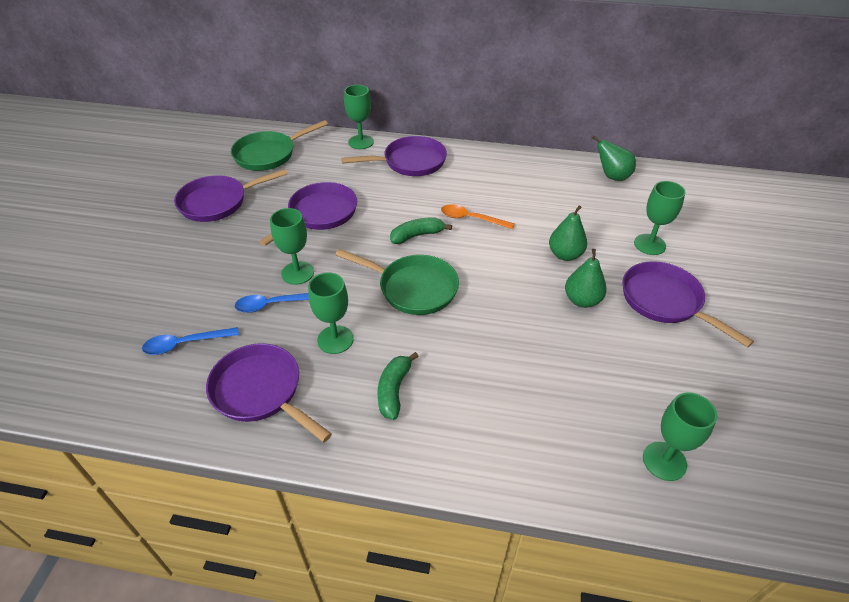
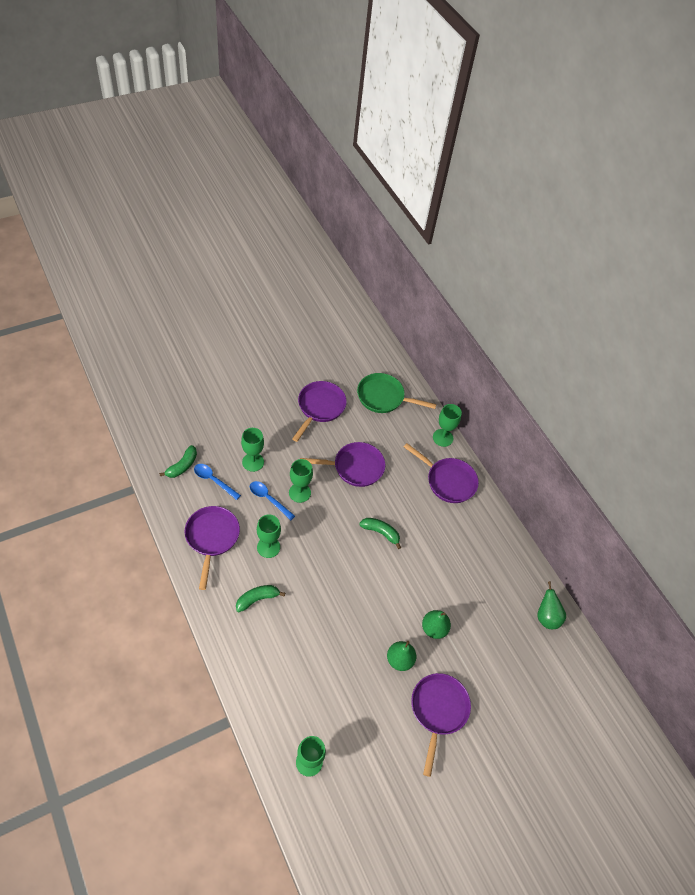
camera: 45 degrees right, 10 degrees up
purple pan [174,169,288,222] -> purple pan turned 90 degrees clockwise [292,381,347,442]
green pan [335,249,459,315] -> none
orange spoon [441,204,515,229] -> none
green goblet [634,181,686,255] -> green goblet moved to [241,428,264,472]
none -> green banana [159,445,197,478]

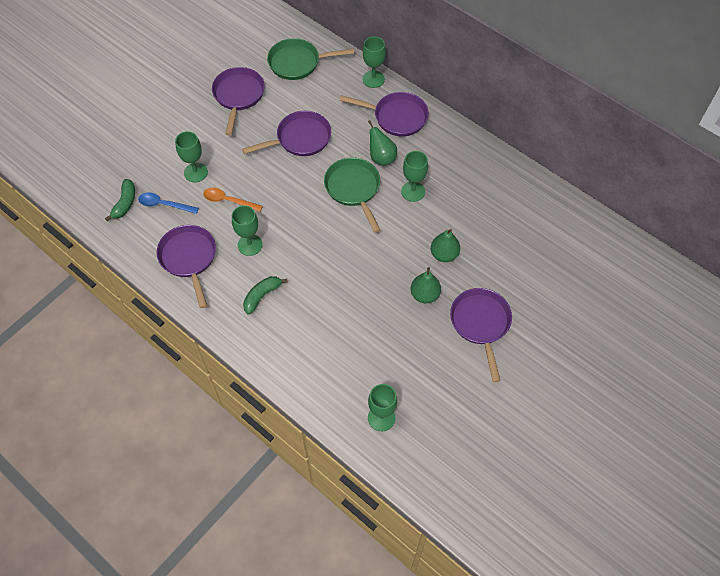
camera: 15 degrees left, 5 degrees up
blue spoon [250,481,295,520] -> orange spoon [203,188,263,212]
green goblet [289,459,313,503] -> green goblet moved to [401,151,428,202]
green banana [359,518,401,549] -> green pan [324,157,380,233]
green pear [537,581,566,629] -> green pear moved to [368,120,397,166]

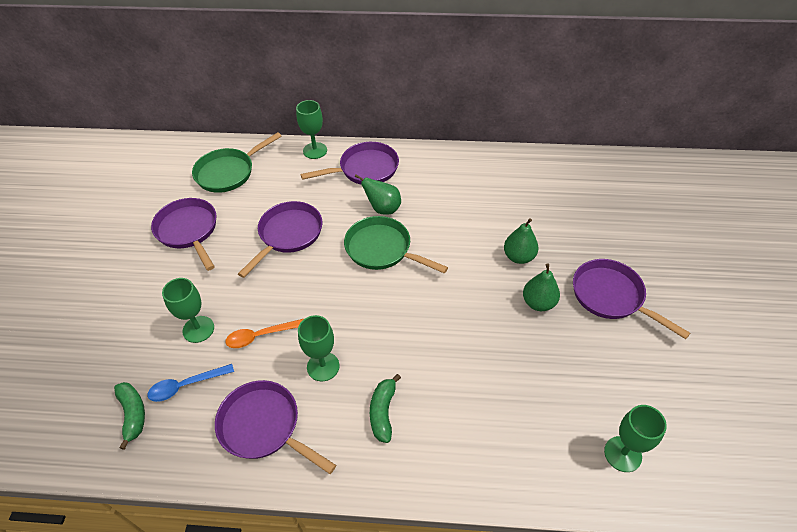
camera: 35 degrees left, 10 degrees down
green goblet [401,151,428,202] -> none

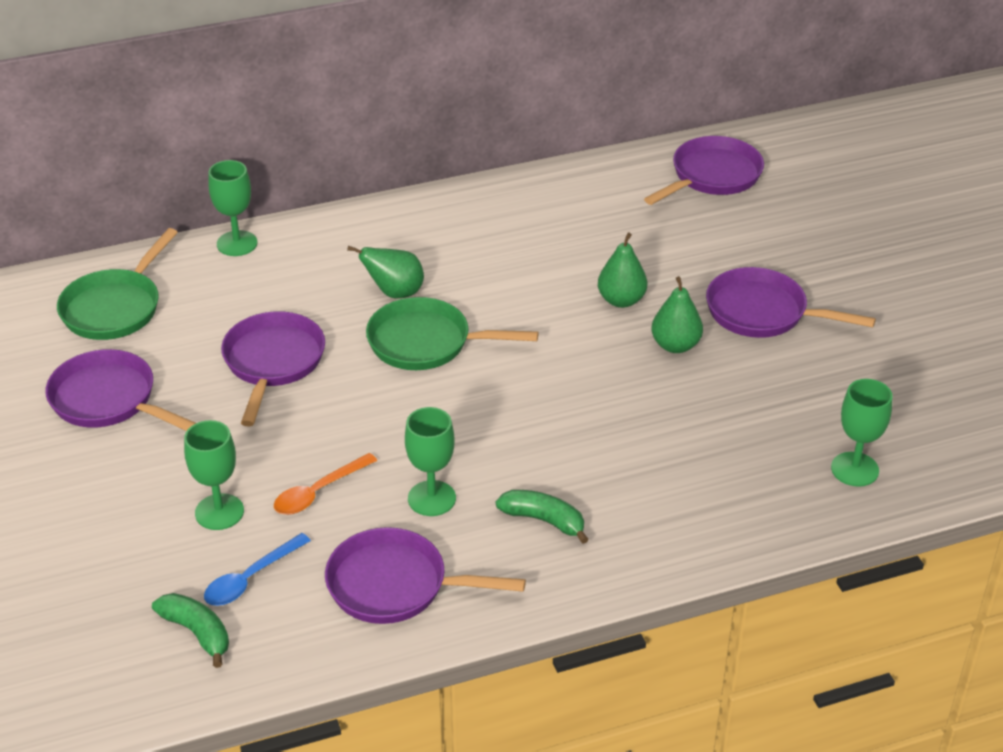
camera: 25 degrees left, 10 degrees down
purple pan [300,142,399,185] -> purple pan moved to [644,136,764,205]
green banana [370,374,401,443] -> green banana turned 135 degrees clockwise [496,490,589,544]

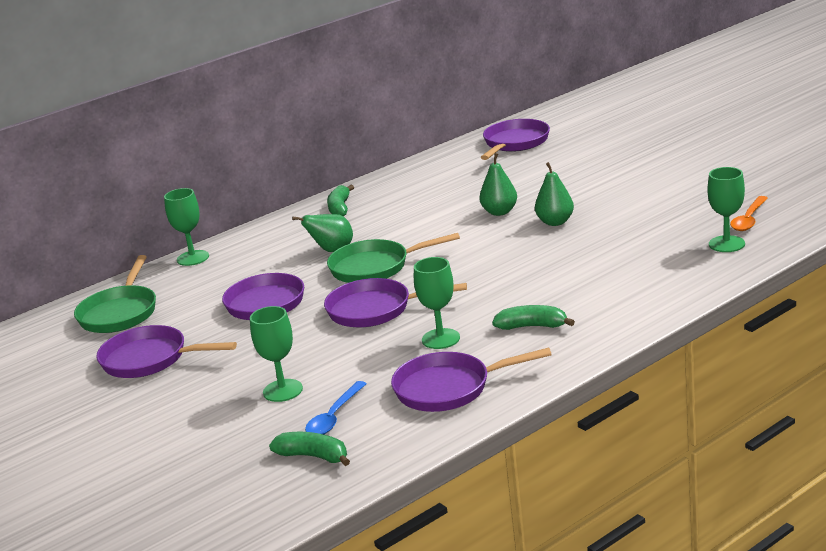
camera: 15 degrees left, 15 degrees down
orange spoon [274,453,377,515] -> orange spoon moved to [730,196,768,231]
purple pan [706,267,876,338] -> purple pan moved to [324,278,467,328]
none -> green banana [327,185,354,216]

